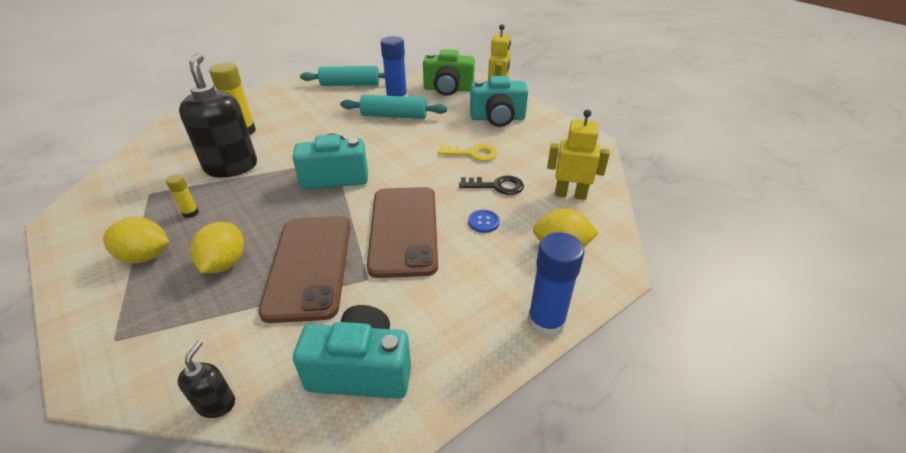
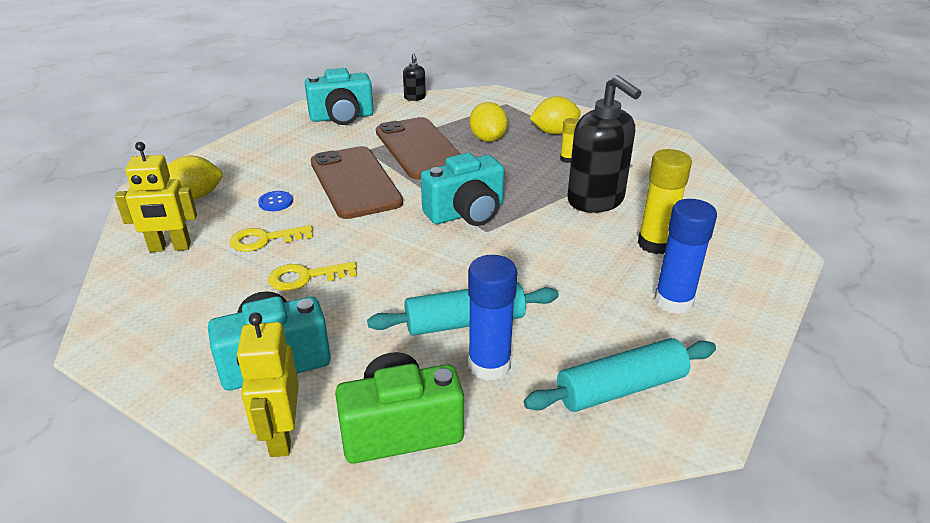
camera: 160 degrees right, 5 degrees down
black key [459,176,524,195] -> yellow key [230,225,312,252]
blue glue stick [528,232,585,338] -> blue glue stick moved to [654,199,717,314]

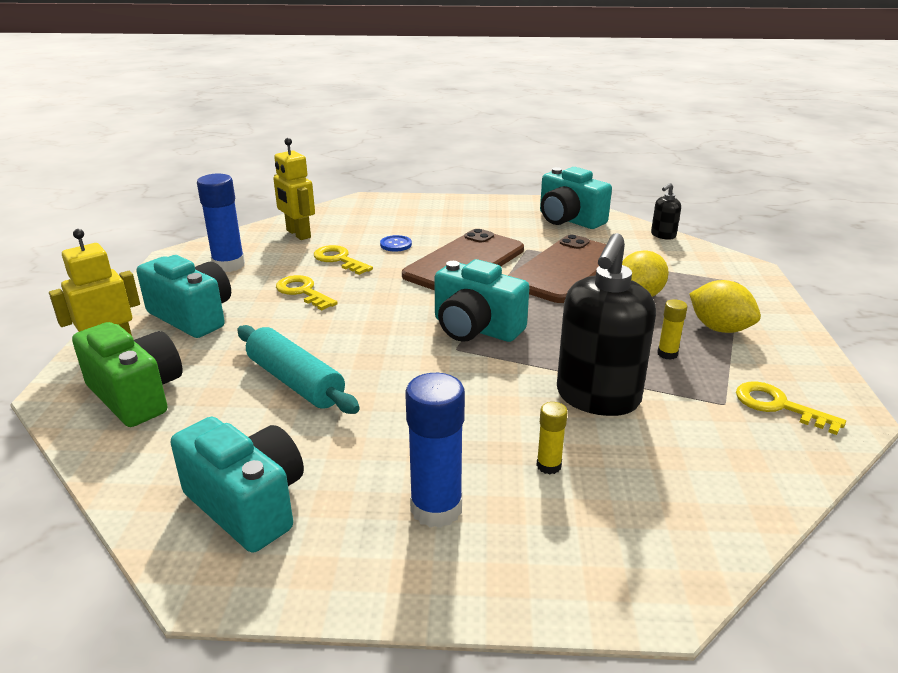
camera: 60 degrees right, 5 degrees down
yellow lemon [167,156,223,200] -> none
blue glue stick [468,255,517,381] -> blue glue stick moved to [197,173,245,272]
turquoise rolling pin [524,338,716,412] -> turquoise camera [170,417,304,553]
yellow glue stick [638,149,692,254] -> yellow glue stick [536,402,568,474], size x0.52
none -> yellow key [736,381,846,435]

